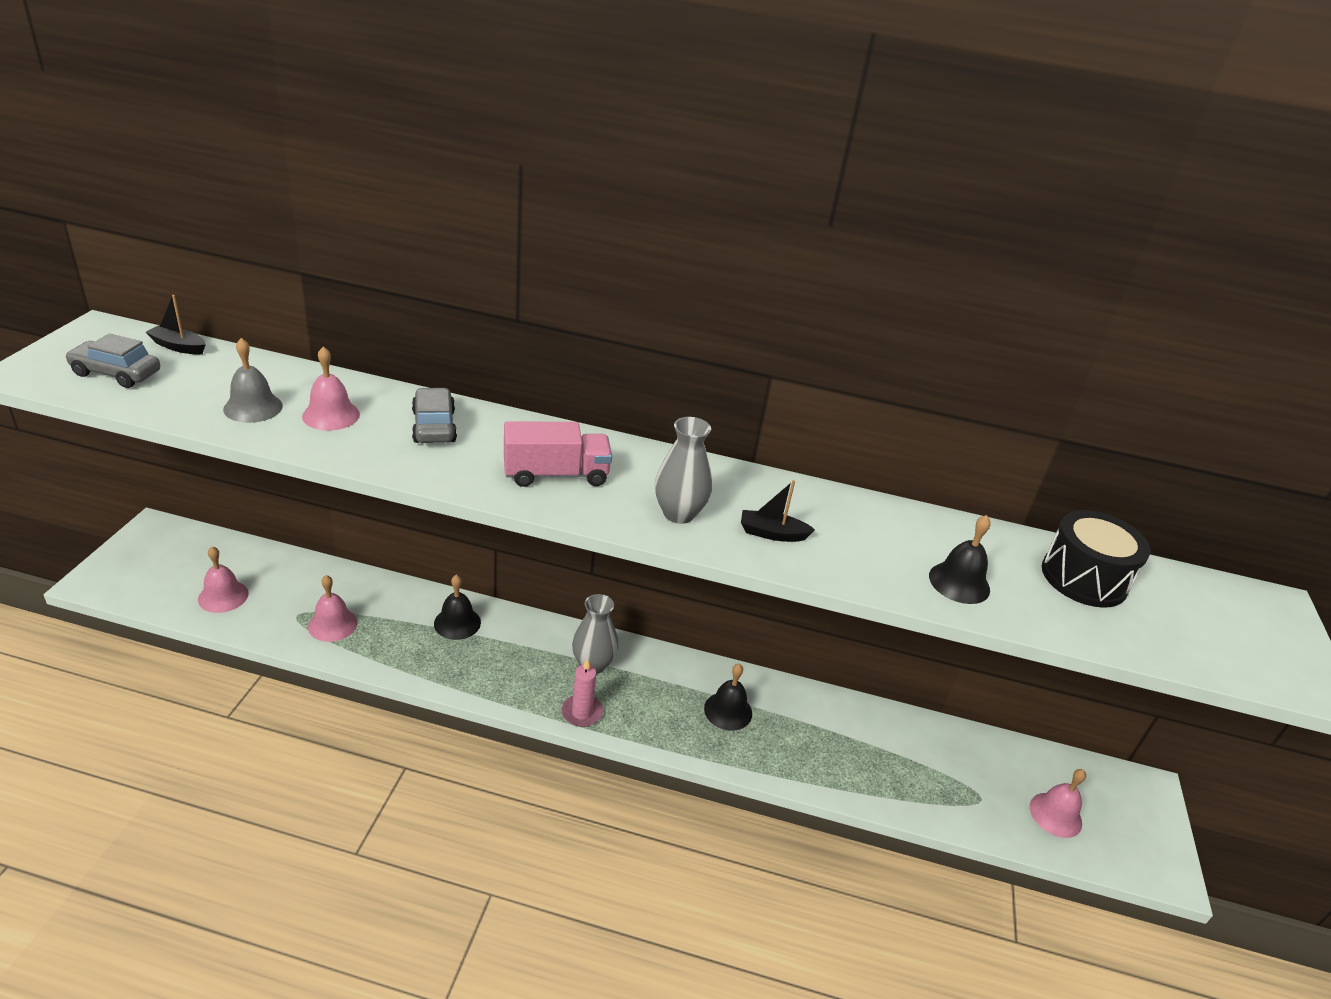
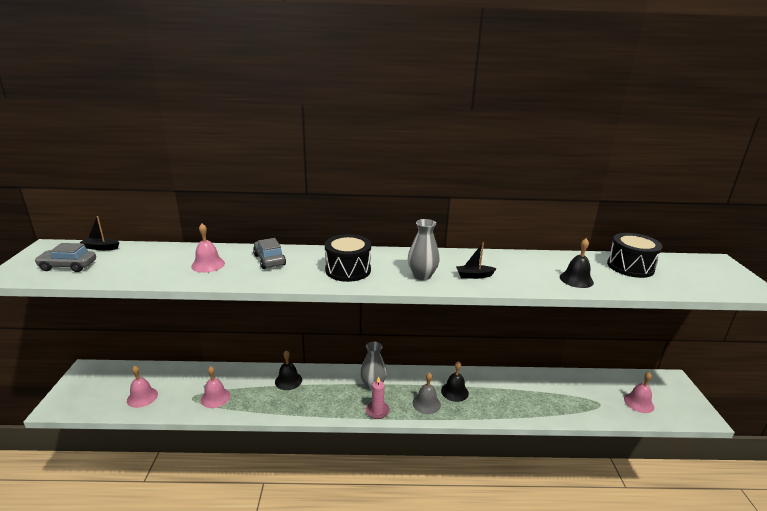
camera: 10 degrees left, 10 degrees down
grey bell [223,338,283,423] -> grey bell moved to [413,372,441,414]
pink truck [504,421,612,487] -> black drum [325,234,371,282]

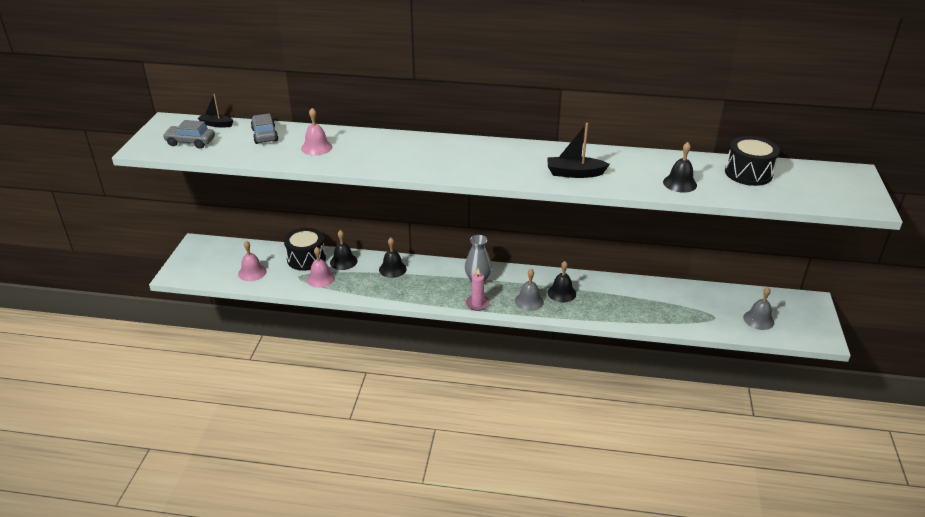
camera: 10 degrees right, 10 degrees up
grey car [253,238,286,269] -> grey car moved to [251,113,278,144]
black drum [325,234,371,282] -> black drum moved to [284,228,326,271]
grey vase [408,219,440,280] -> none
black boat [456,242,497,279] -> black boat [547,123,610,178], size x1.51
pink bell [624,372,654,413] -> grey bell [743,287,774,330]
none -> black bell [330,230,357,270]

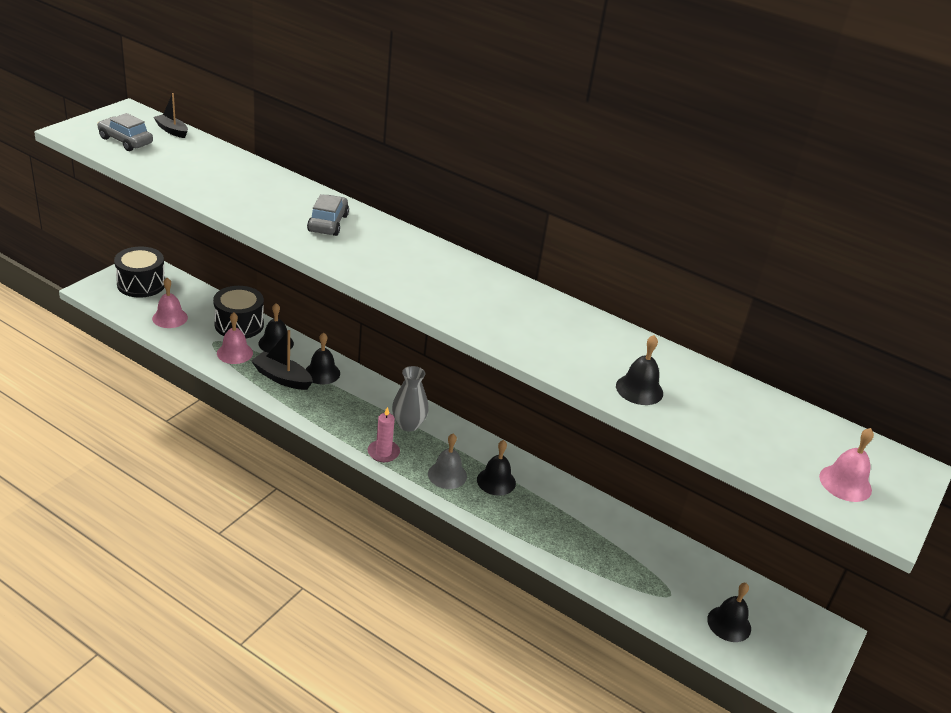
camera: 20 degrees right, 0 degrees up
grey car [251,113,278,144] -> grey car moved to [307,194,349,236]
pink bell [301,108,332,155] -> pink bell moved to [819,428,874,502]
black boat [547,123,610,178] -> black boat moved to [251,330,313,390]
black drum [725,136,780,186] -> black drum moved to [114,247,165,298]
grey bell [743,287,774,330] -> black bell [707,583,751,642]

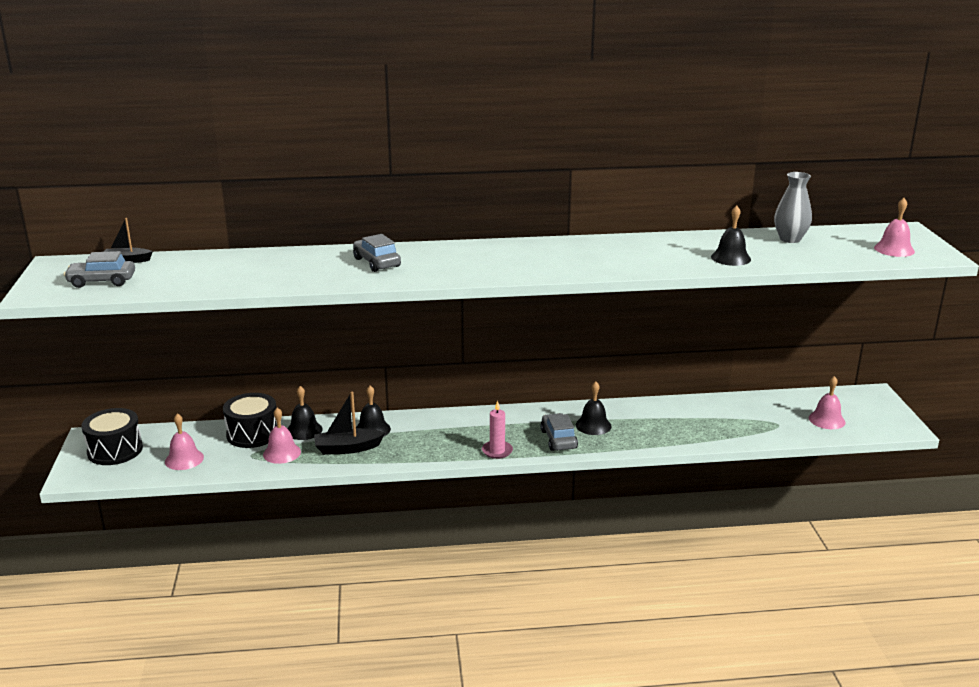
camera: 35 degrees left, 10 degrees down
grey vase [392,366,428,432] -> grey vase moved to [774,172,812,243]
grey bell [428,434,467,489] -> grey car [541,413,578,451]
black bell [707,583,751,642] -> pink bell [809,376,846,429]

